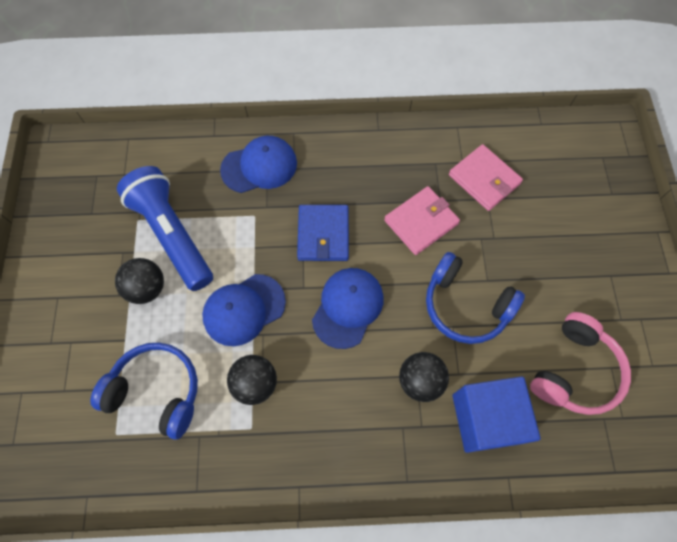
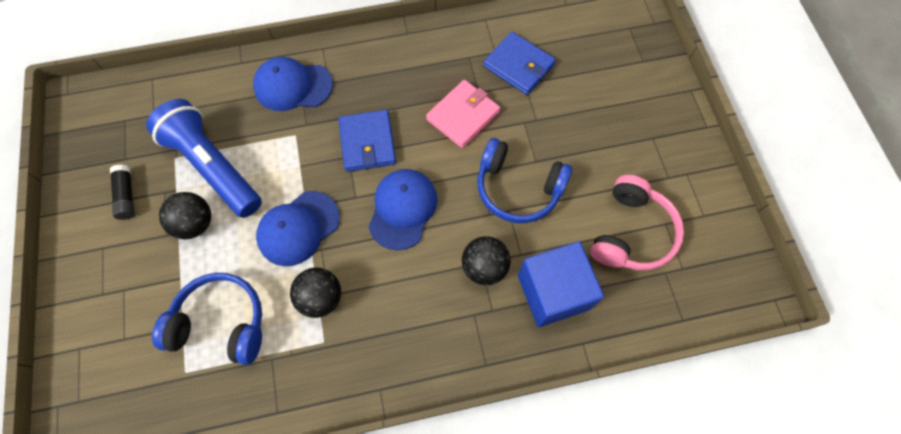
camera: 10 degrees left, 0 degrees up
blue cap [220,136,297,193] -> blue cap turned 150 degrees counterclockwise [253,57,333,111]
pink wallet [449,144,523,211] -> blue wallet [483,32,556,95]
none -> black glue stick [110,164,135,220]

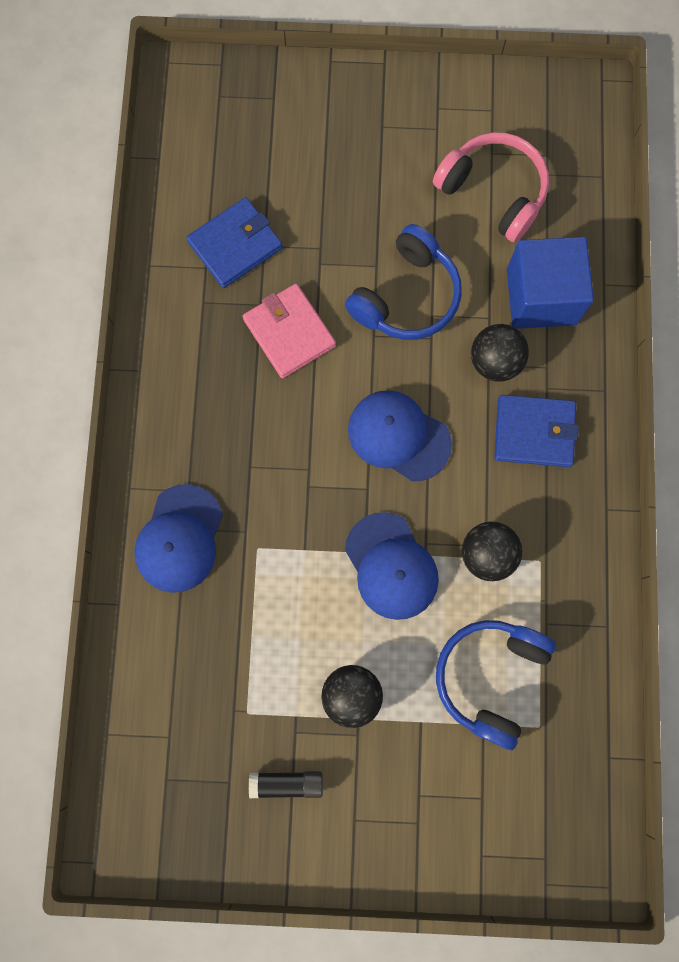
camera: 75 degrees left, 10 degrees up
blue flashlight [146,99,262,218] -> none
blue wallet [338,110,396,172] -> blue wallet moved to [494,395,579,467]

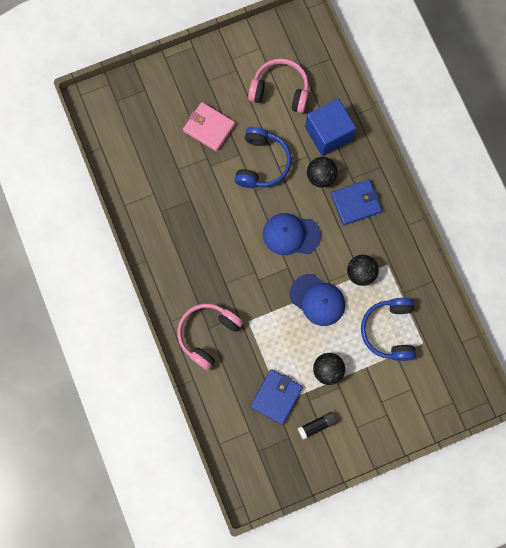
camera: 25 degrees left, 0 degrees up
blue cap [134,484,223,593] -> pink headphones [177,303,243,370]
blue wallet [187,197,283,288] -> blue wallet moved to [250,369,303,425]
pink wallet [243,284,336,378] -> pink wallet moved to [183,102,235,151]

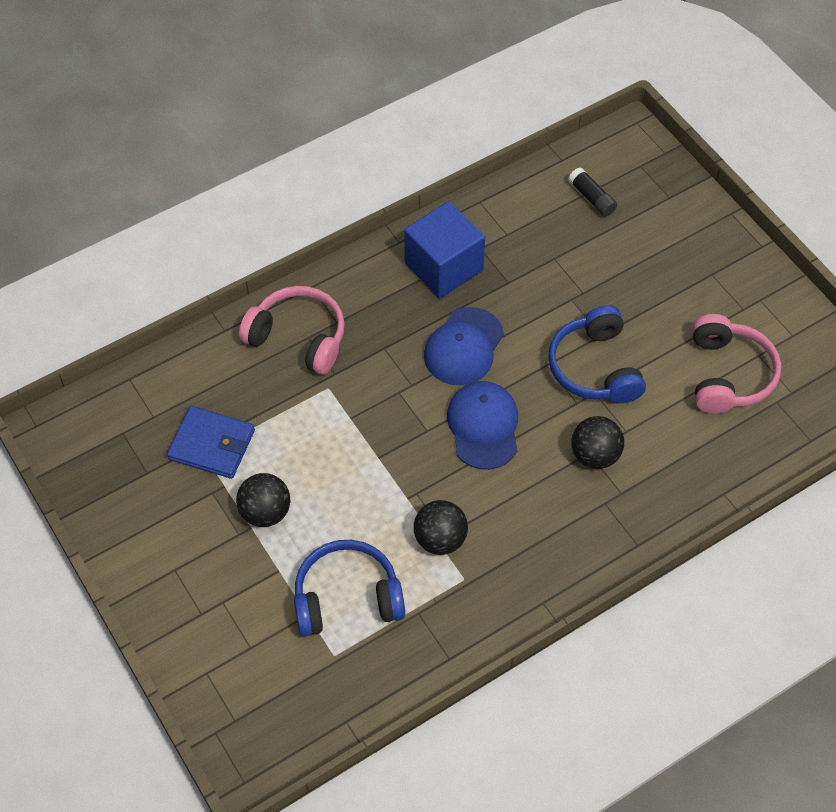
camera: 80 degrees right, 20 degrees down
pink wallet [183,102,235,151] -> none
blue headphones [235,127,291,188] -> blue headphones turned 75 degrees clockwise [548,305,646,404]
blue cap [290,274,345,326] -> blue cap moved to [424,307,504,385]
black glue stick [297,412,337,440] -> black glue stick moved to [568,167,617,217]
blue cube [305,98,356,156] -> blue cube moved to [404,201,485,298]
blue wallet [331,179,382,225] -> none

